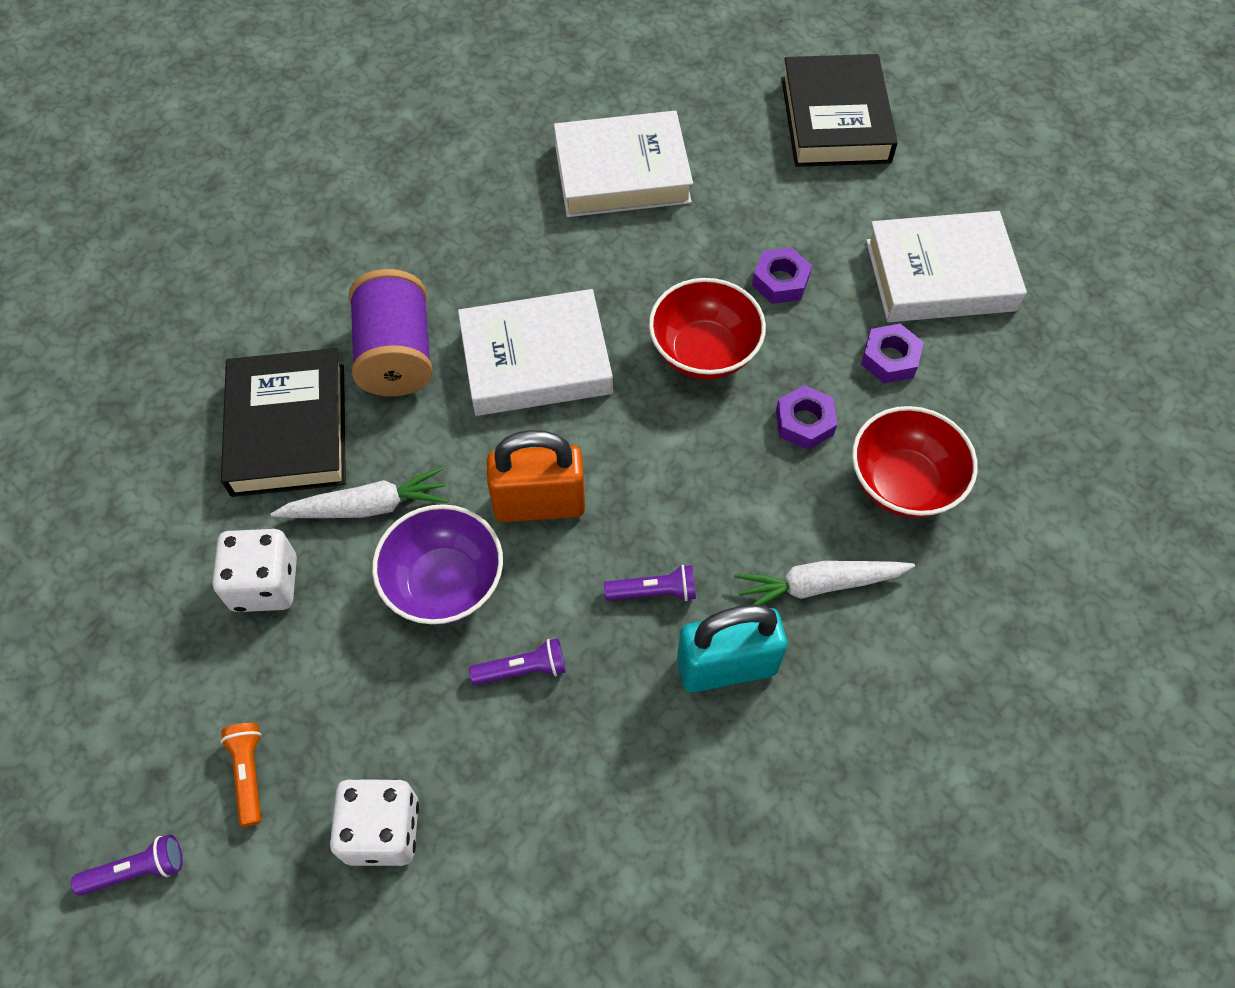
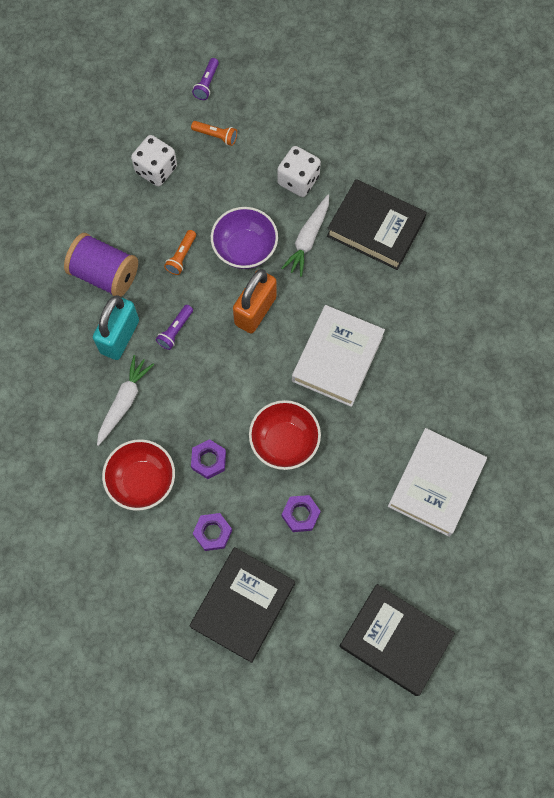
camera: 125 degrees right, 10 degrees up
purple spool [349,269,433,396] -> purple spool moved to [64,233,138,297]
purple flashlight [469,638,566,685] -> orange flashlight [164,230,196,275]
white book [866,211,1027,322] -> black book [190,547,295,663]

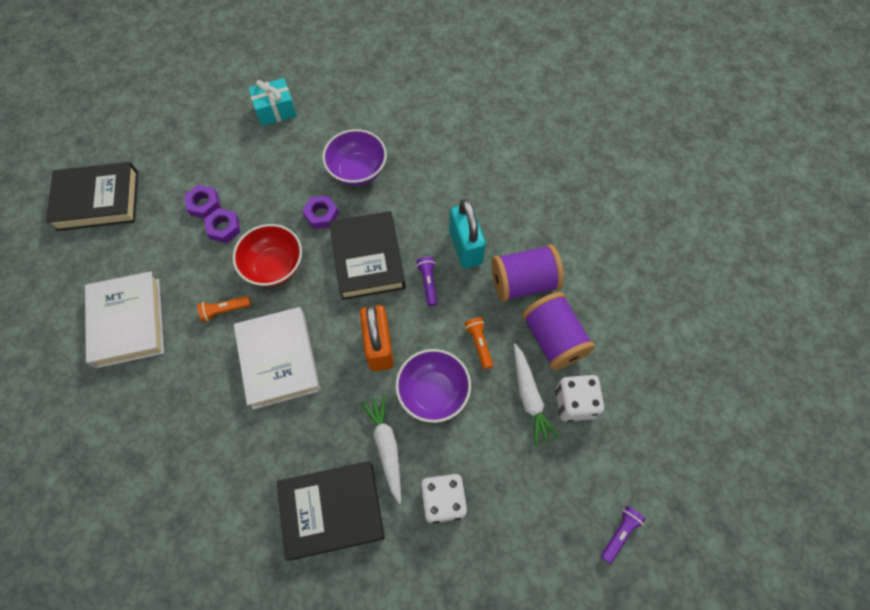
camera: 140 degrees right, 5 degrees down
white carrot [97,355,154,446] -> white carrot moved to [514,343,559,445]
red bowl [102,439,175,511] -> purple bowl [322,129,387,186]
black book [190,547,295,663] -> black book moved to [329,211,406,300]
orange flashlight [191,121,237,146] -> orange flashlight moved to [197,296,251,322]
purple flashlight [192,58,219,100] -> purple flashlight turned 60 degrees clockwise [601,506,646,564]
purple nut [193,513,232,551] -> purple nut moved to [184,185,221,218]
none -> turquoise gift [248,78,297,126]
none -> purple spool [522,292,595,370]

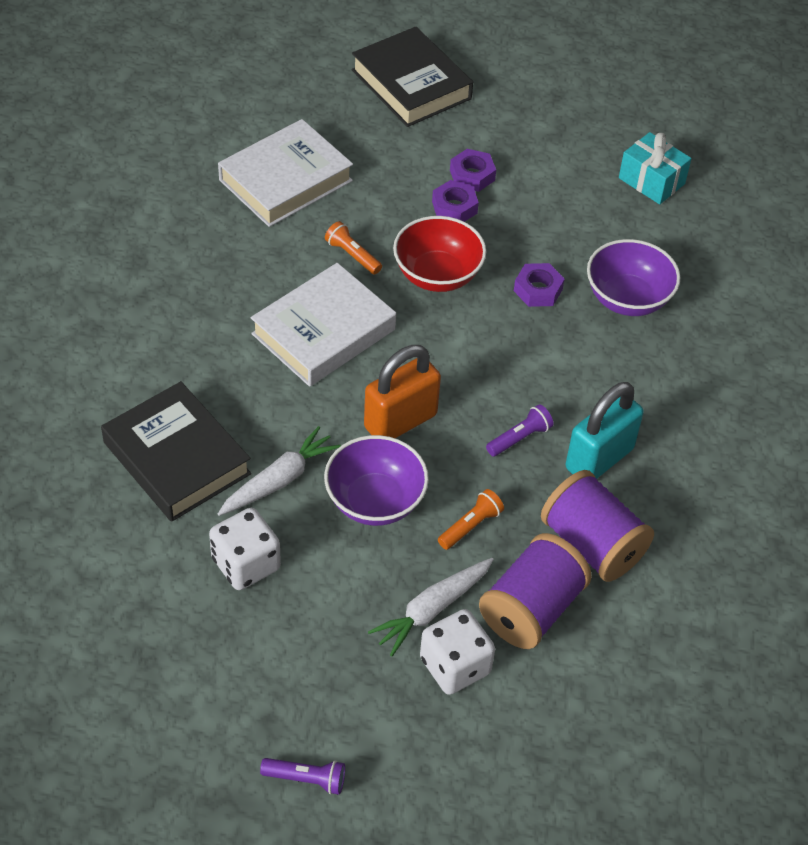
camera: 60 degrees right, 15 degrees down
black book [329,211,406,300] -> none

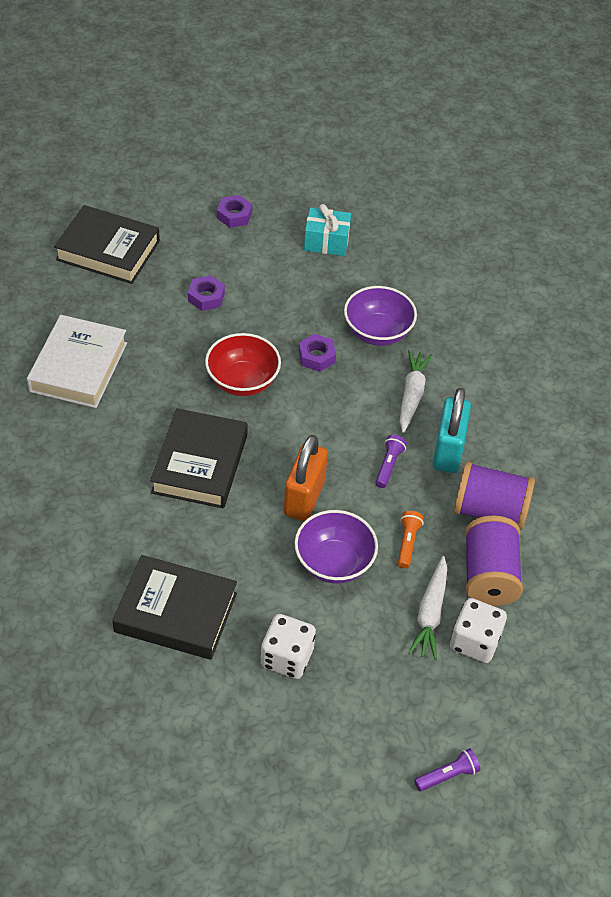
camera: 35 degrees left, 0 degrees up
white carrot [218,426,341,516] -> white carrot moved to [400,350,432,433]
white book [251,263,396,387] -> black book [150,408,248,508]
orange flashlight [325,221,382,275] -> none
purple nut [432,180,479,222] -> purple nut moved to [217,195,252,228]

